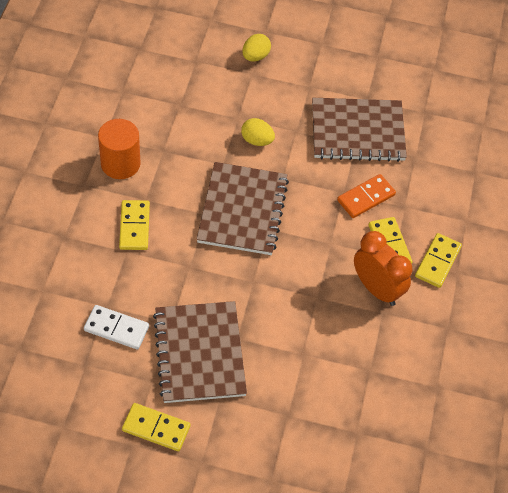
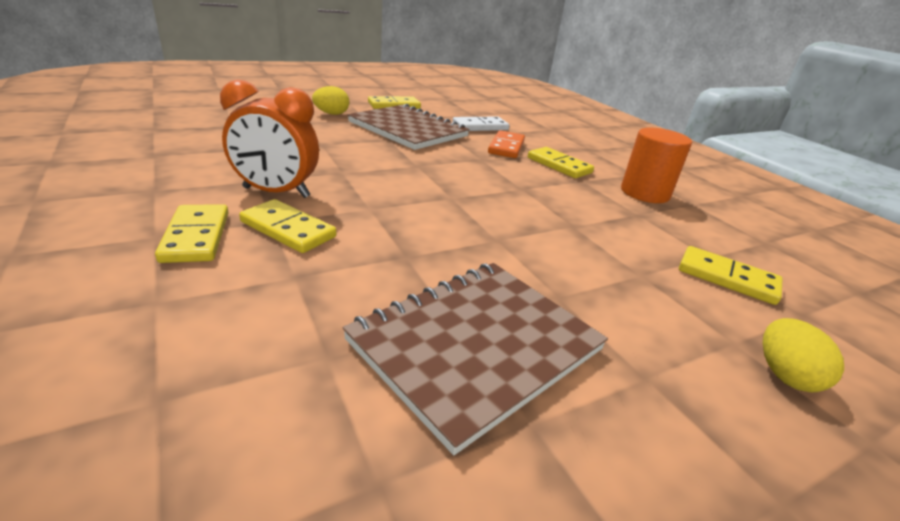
camera: 140 degrees right, 25 degrees down
brown notebook [196,162,289,255] -> none
yellow egg [241,118,275,146] -> yellow egg moved to [312,86,349,115]
orange domino [337,174,396,218] -> orange domino moved to [488,130,525,158]
none -> yellow domino [679,246,783,305]

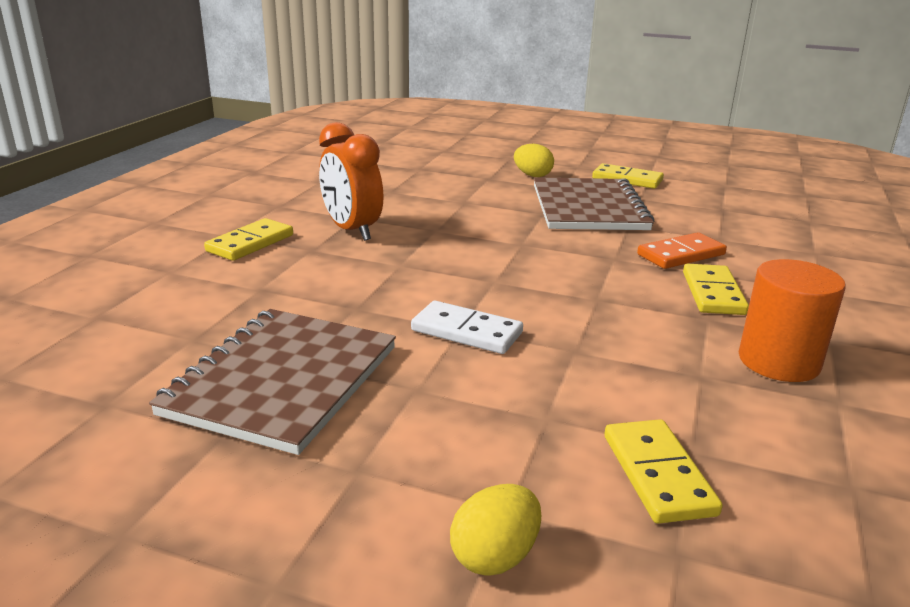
camera: 50 degrees right, 5 degrees down
yellow domino [239,199,336,253] -> none
brown notebook [342,263,608,455] -> brown notebook turned 75 degrees counterclockwise [149,309,396,455]
white domino [452,117,510,131] -> white domino moved to [411,301,523,354]

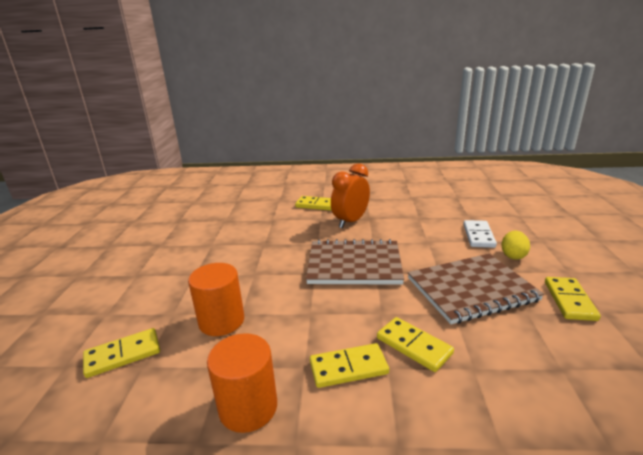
camera: 75 degrees right, 0 degrees up
brown notebook [149,309,396,455] -> brown notebook moved to [306,239,404,285]
white domino [411,301,523,354] -> white domino moved to [464,220,497,248]
yellow egg [450,484,541,576] -> none
orange domino [637,232,727,269] -> yellow domino [377,317,454,372]
none -> orange cylinder [188,263,244,336]

